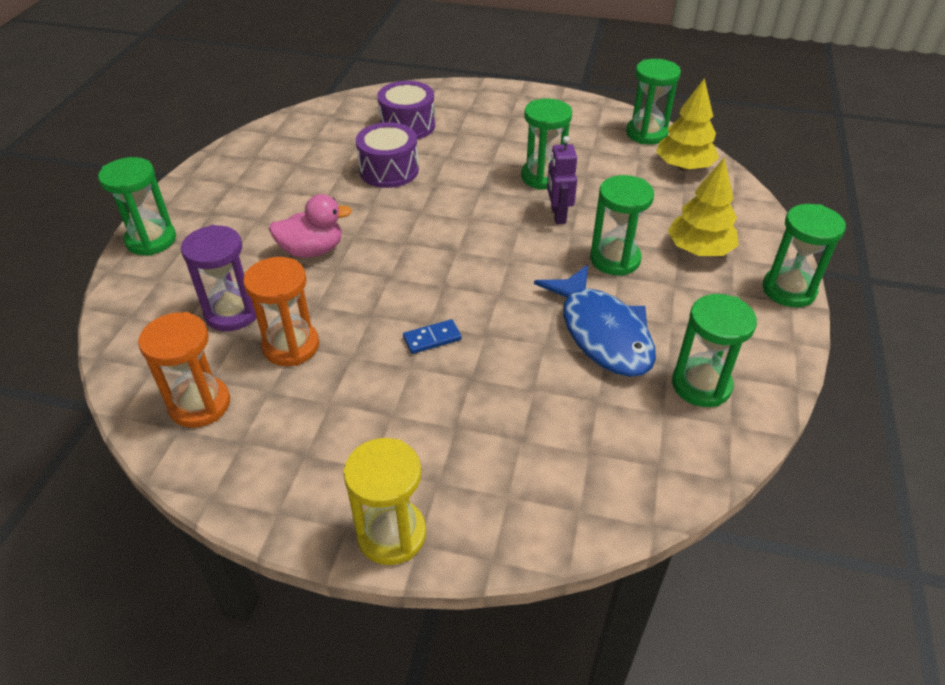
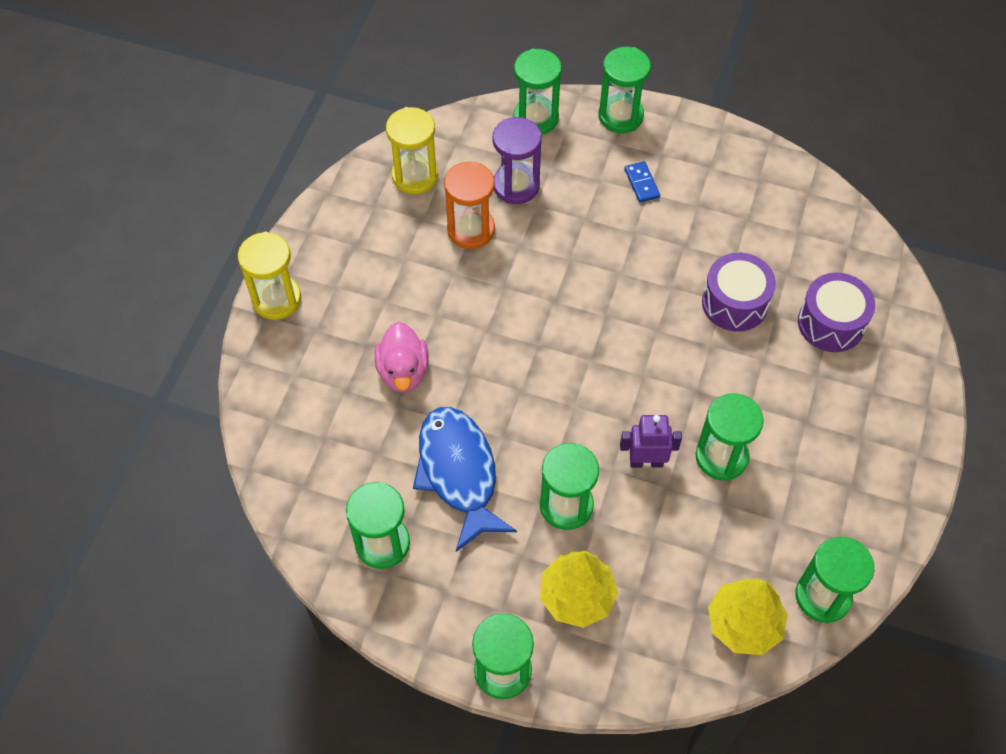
camera: 95 degrees right, 15 degrees up
orange hourglass [138,312,230,428] -> yellow hourglass [386,107,438,194]
pink duck [269,194,352,258] -> pink duck moved to [374,322,429,393]
blue domino [403,319,462,354] -> blue domino moved to [624,161,660,203]
blue fish [534,264,656,377] -> blue fish turned 90 degrees clockwise [413,407,517,552]
none -> green hourglass [513,48,562,135]

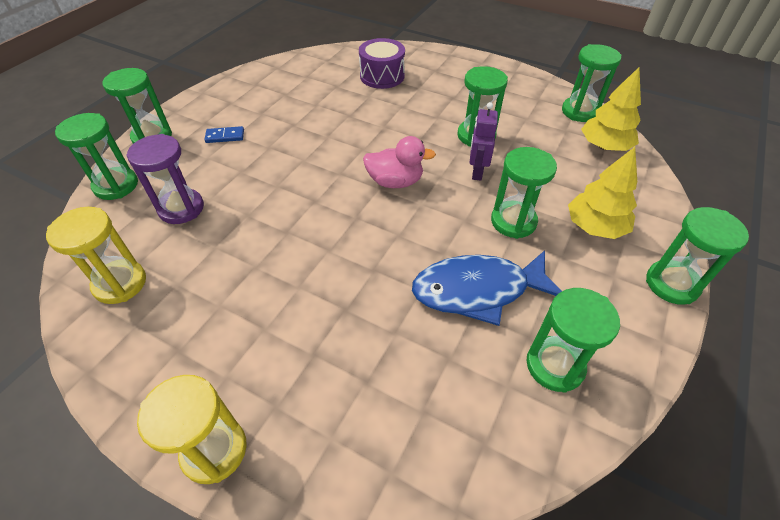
camera: 80 degrees left, 10 degrees down
pink duck [374,322,429,393] -> pink duck moved to [363,136,436,188]
orange hourglass [444,161,495,249] -> none
purple drum [702,253,776,332] -> none

